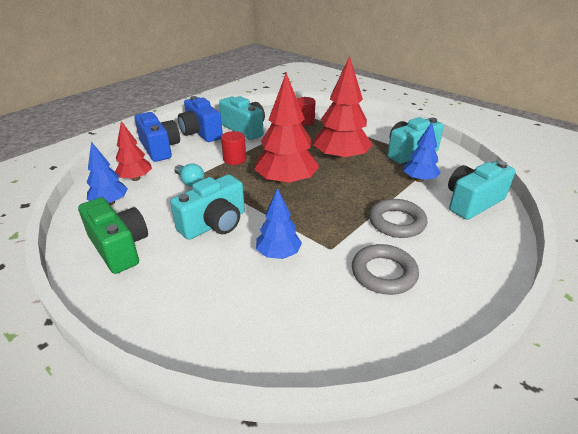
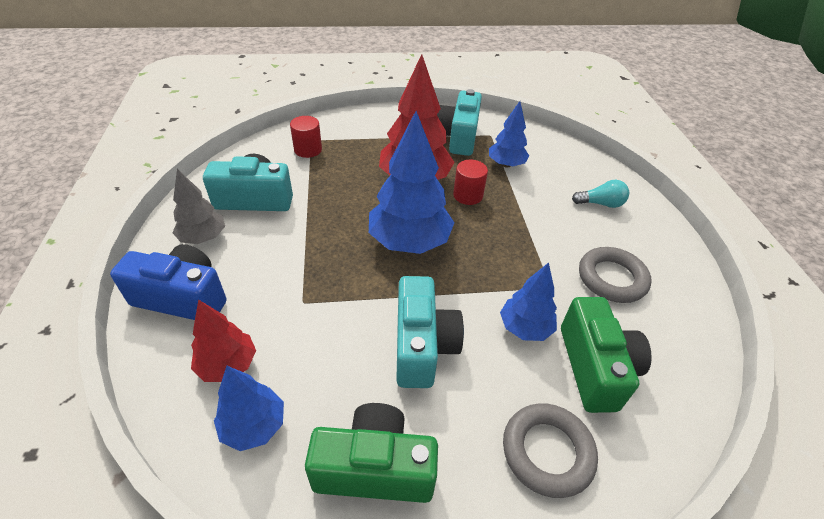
camera: 50 degrees left, 10 degrees up
turquoise light bulb [174,163,204,187] -> turquoise light bulb moved to [572,180,629,208]
blue camera [178,96,223,142] -> grey tree [173,169,225,244]
red cylinder [221,131,246,165] -> red cylinder moved to [453,160,488,205]
red tree [254,73,319,186] -> blue tree [369,111,455,254]
grey ring [369,199,427,238] -> grey ring moved to [503,403,598,498]
turquoise camera [448,161,515,220] -> none
none -> green camera [561,297,652,413]

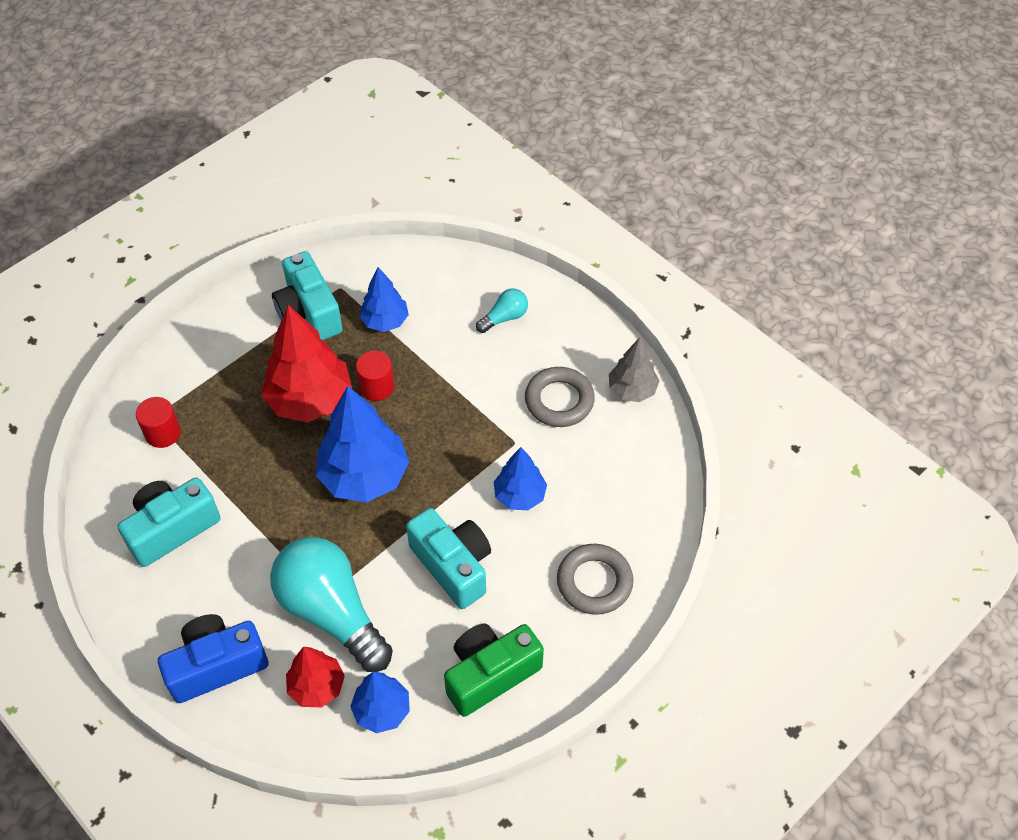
camera: 35 degrees left, 10 degrees up
grey tree [173,169,225,244] -> grey tree moved to [609,338,659,402]
green camera [561,297,652,413] -> none
none -> turquoise light bulb [270,537,393,672]

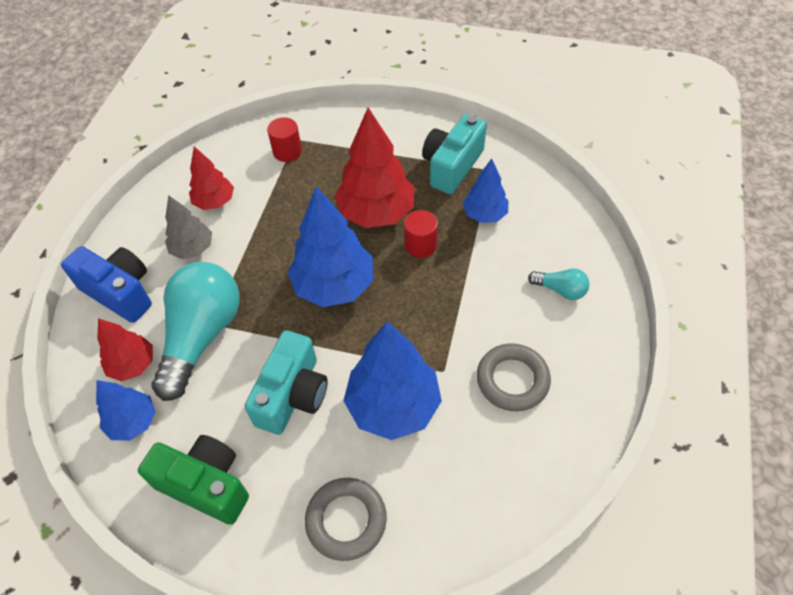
camera: 60 degrees right, 0 degrees up
turquoise camera [118,477,221,567] -> red tree [189,146,234,210]
blue tree [494,447,547,510] -> blue tree [343,321,442,440], size x1.74
grey tree [609,338,659,402] -> grey tree moved to [165,195,212,259]

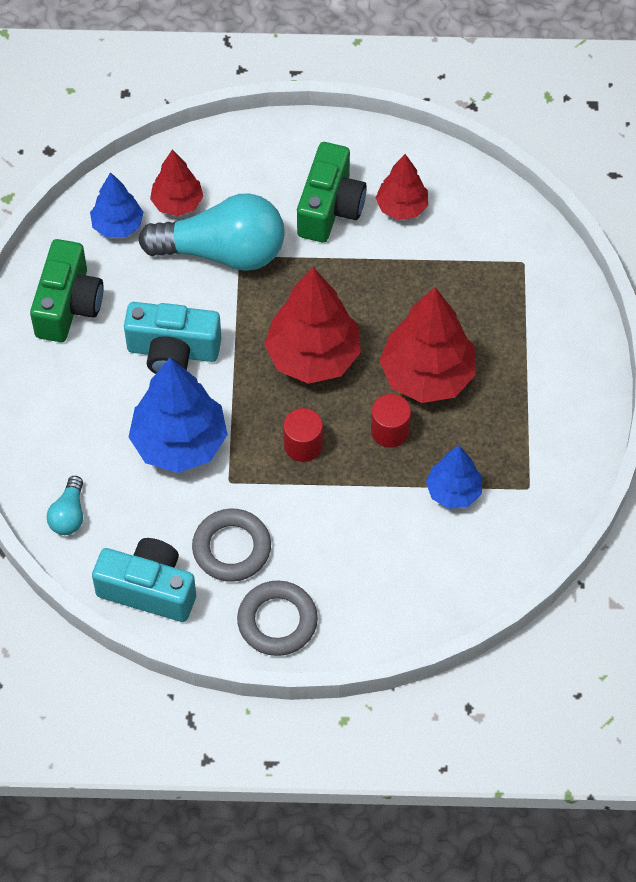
camera: 75 degrees right, 5 degrees up
blue camera [61,246,152,323] -> none
grey tree [165,195,212,259] -> green camera [297,142,367,242]
red cylinder [267,117,302,162] -> red cylinder moved to [283,408,323,462]
blue tree [288,186,374,307] -> red tree [264,267,361,384]
grey ring [305,478,387,561] -> grey ring moved to [237,581,318,656]
turquoise camera [422,114,487,194] -> turquoise camera moved to [92,538,196,622]
turquoise light bulb [528,268,590,300] -> turquoise light bulb moved to [47,476,83,535]

